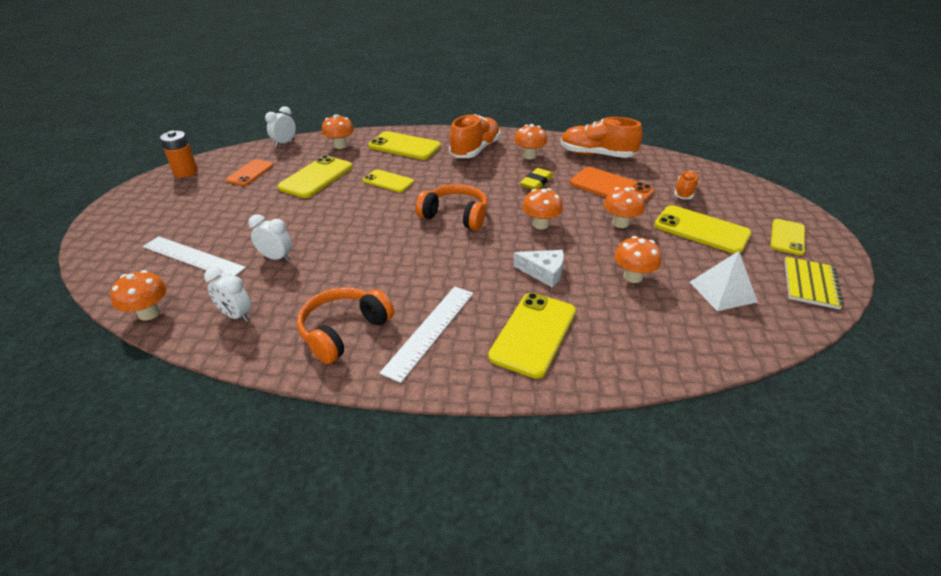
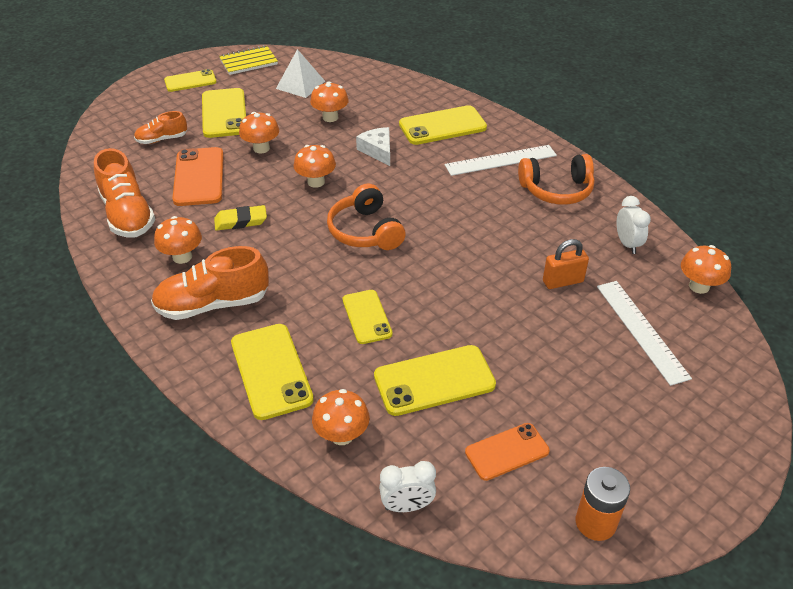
camera: 135 degrees left, 5 degrees up
white clock [248,214,292,262] -> orange padlock [543,239,589,289]

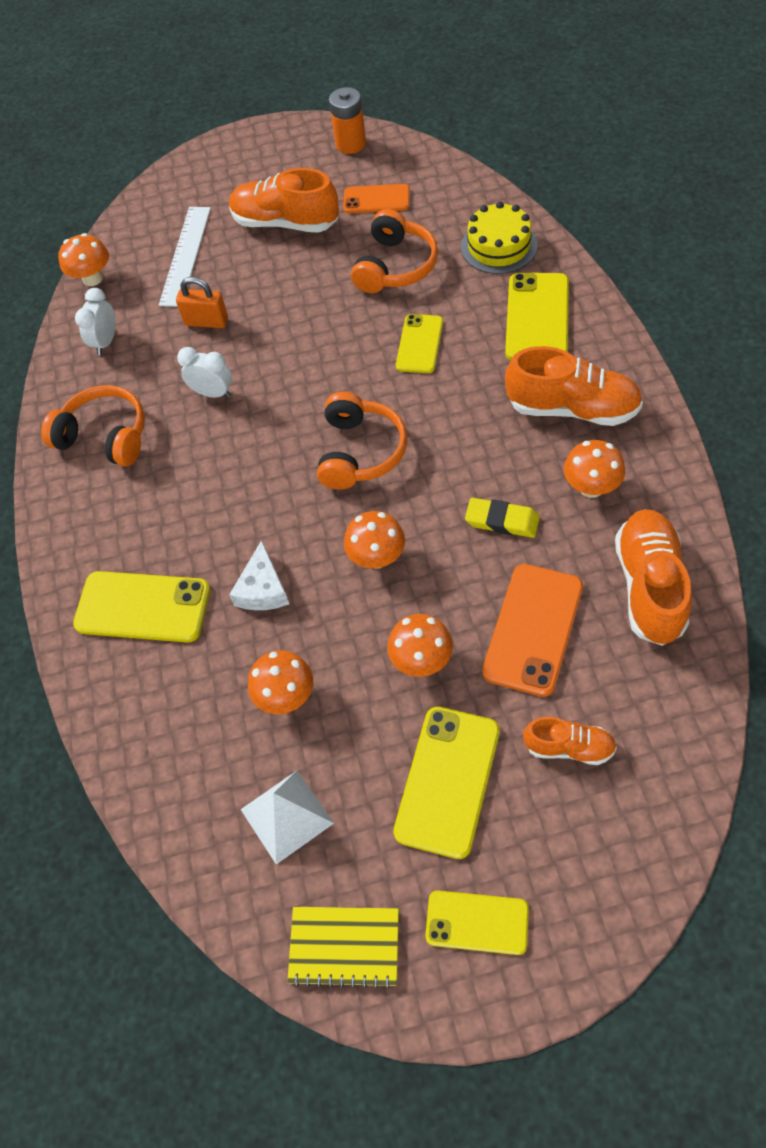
camera: 145 degrees left, 15 degrees up
orange mushroom [312,389,370,445] -> yellow cake [461,201,538,274]
yellow phone [374,345,496,416] -> orange headphones [351,209,438,293]
white clock [379,461,436,512] -> white clock moved to [177,347,232,398]
white ruler [445,145,557,176] -> none
none -> orange shoe [229,168,339,233]

